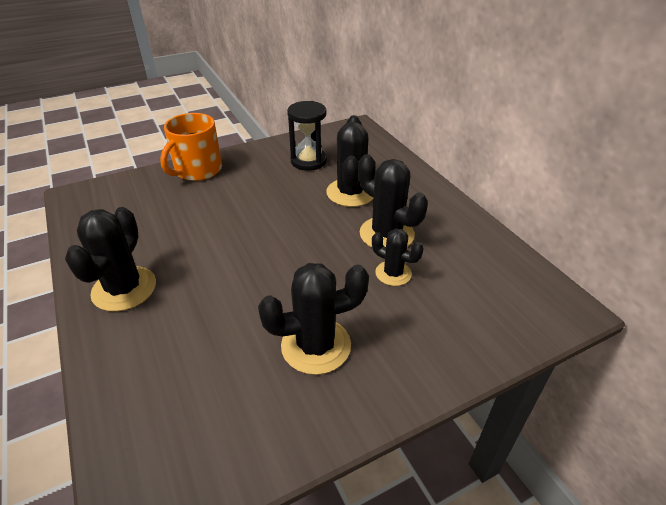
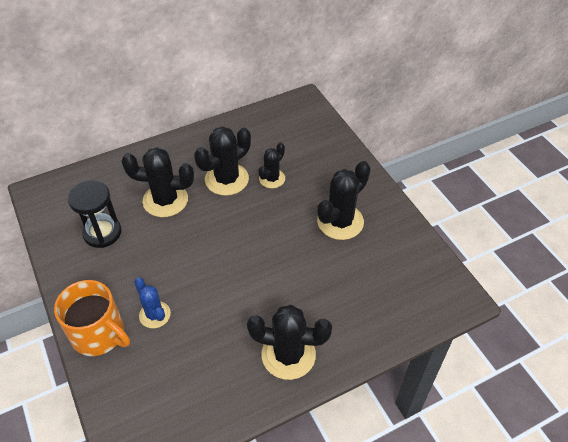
camera: 90 degrees left, 10 degrees up
black cactus [258,263,369,375] -> black cactus turned 60 degrees clockwise [317,161,371,240]
none -> blue cactus [134,277,171,328]

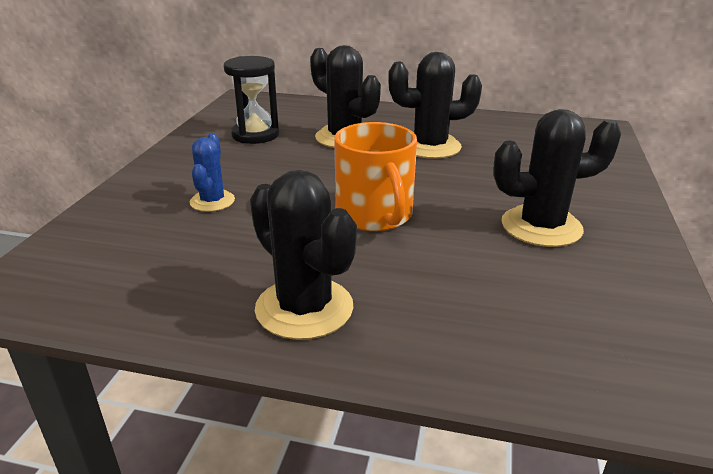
camera: 40 degrees right, 20 degrees down
orange mug [54,280,130,356] -> orange mug moved to [334,122,417,231]
black cactus [258,143,285,188] -> none

